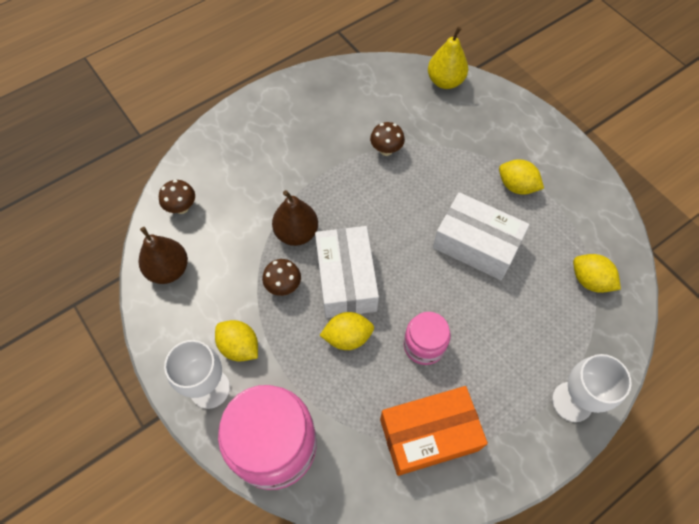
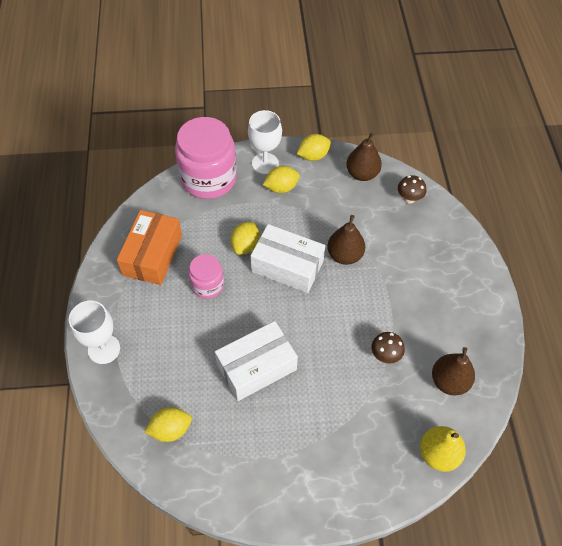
camera: 120 degrees right, 5 degrees down
brown mushroom [262,259,301,296] -> none
yellow lemon [499,159,544,195] -> yellow lemon moved to [297,134,331,161]
none -> brown pear [432,347,475,395]

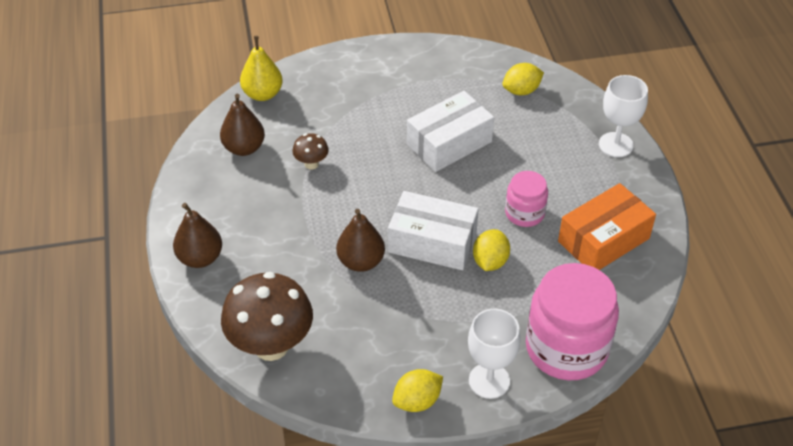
camera: 175 degrees right, 10 degrees down
orange box [117,210,182,285] -> orange box turned 45 degrees clockwise [558,183,656,270]
yellow lemon [263,166,300,193] -> none
brown pear [346,132,382,181] -> brown pear moved to [173,203,222,268]
brown mushroom [398,175,426,204] -> brown mushroom [221,272,313,361], size x2.17

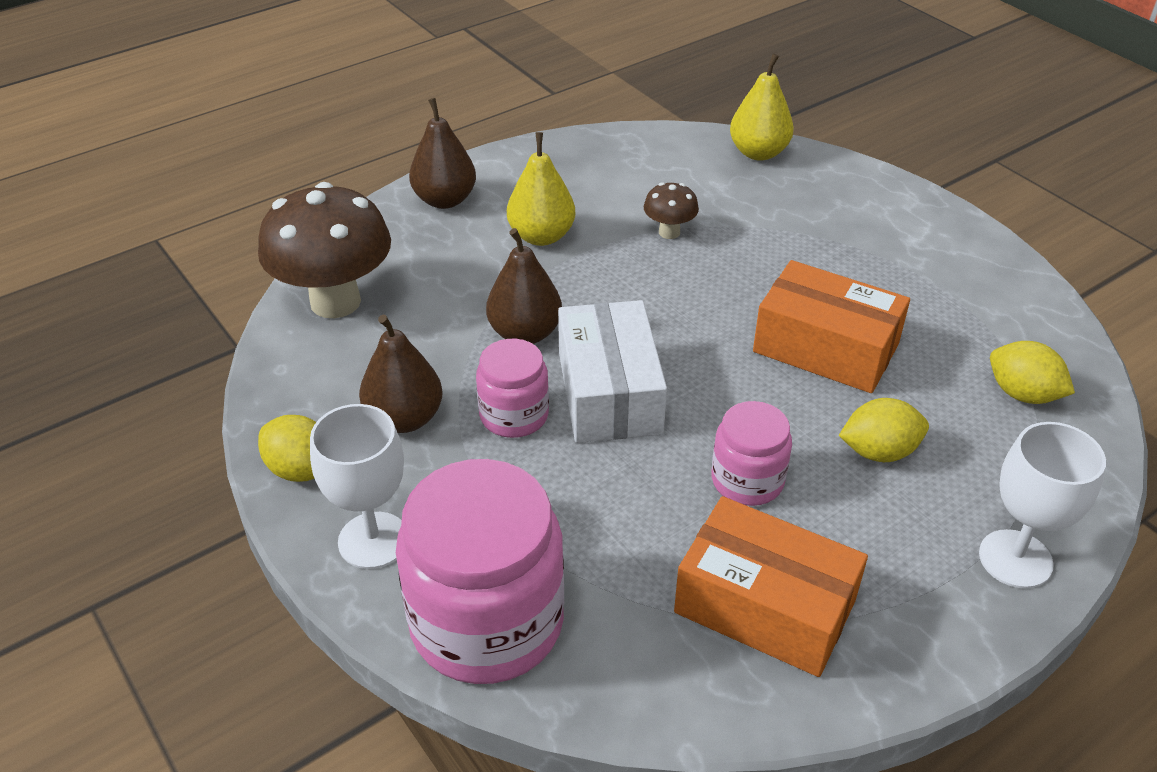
camera: 65 degrees right, 5 degrees down
brown pear [220,94,265,156] -> brown pear moved to [359,314,442,433]
white box [407,91,494,172] -> orange box [753,260,910,393]
yellow lemon [473,229,510,271] -> yellow lemon moved to [839,398,929,462]
none -> pink jar [476,339,549,438]
none -> yellow pear [507,132,575,246]

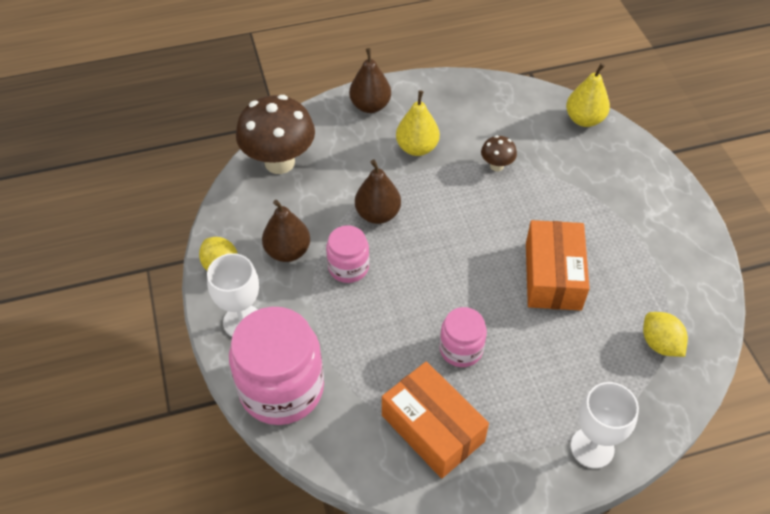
camera: 20 degrees right, 10 degrees up
white box [558,300,667,443] -> none
orange box [753,260,910,393] -> orange box turned 45 degrees clockwise [526,220,590,311]
yellow lemon [839,398,929,462] -> none

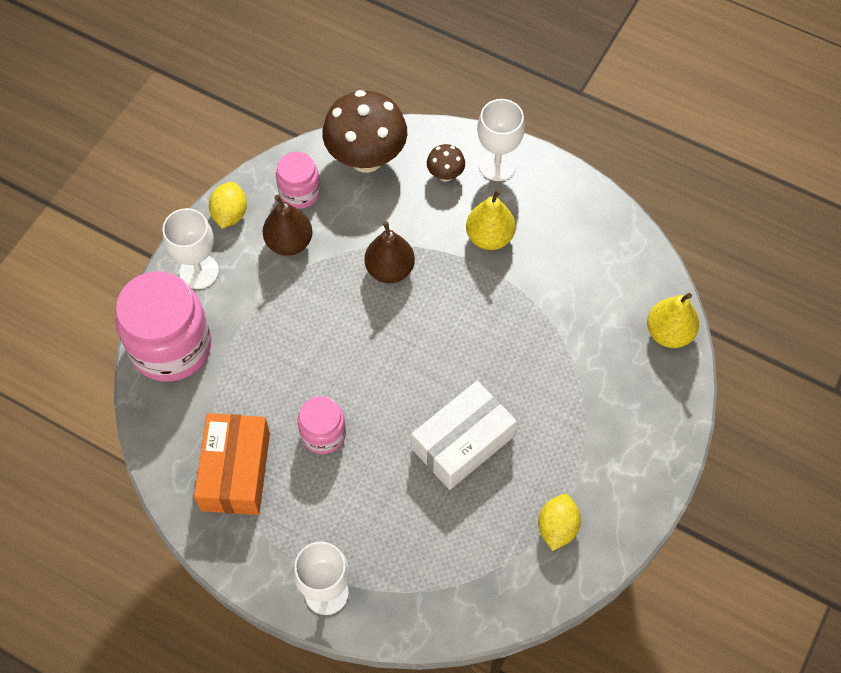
camera: 45 degrees right, 10 degrees up
pink jar [326,225,369,283] -> pink jar moved to [276,152,320,209]
brown pear [349,48,391,113] -> white goblet [477,99,525,181]
brown mushroom [481,135,517,171] -> brown mushroom moved to [427,144,465,182]
orange box [526,220,590,311] -> white box [411,381,517,490]
yellow lemon [643,312,688,357] -> yellow lemon moved to [538,494,581,551]

